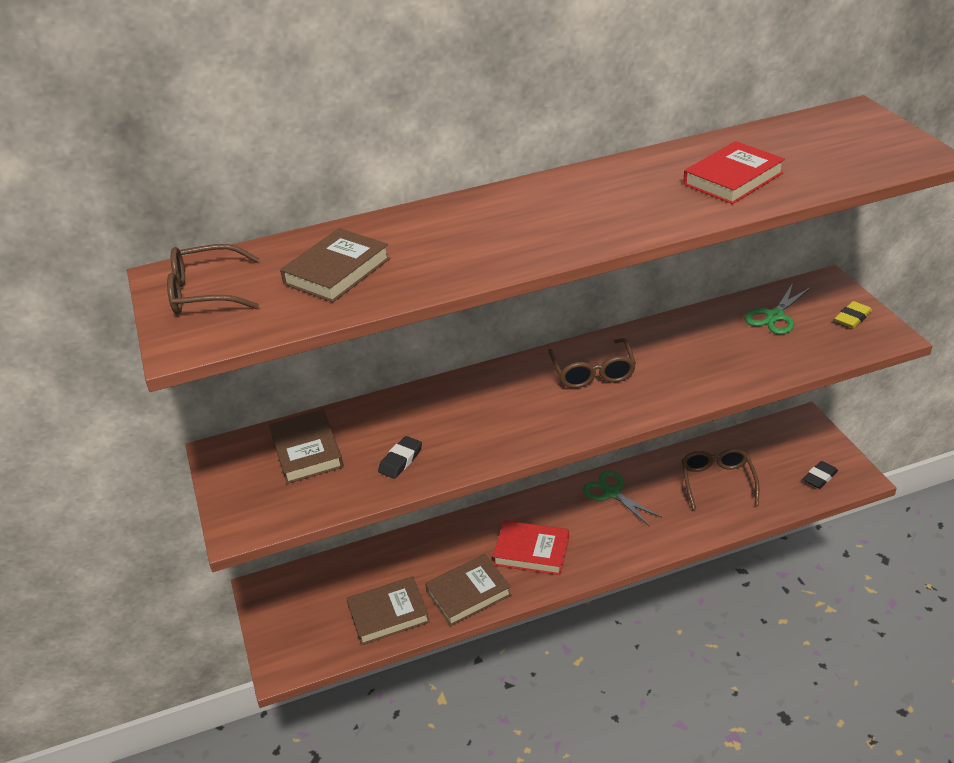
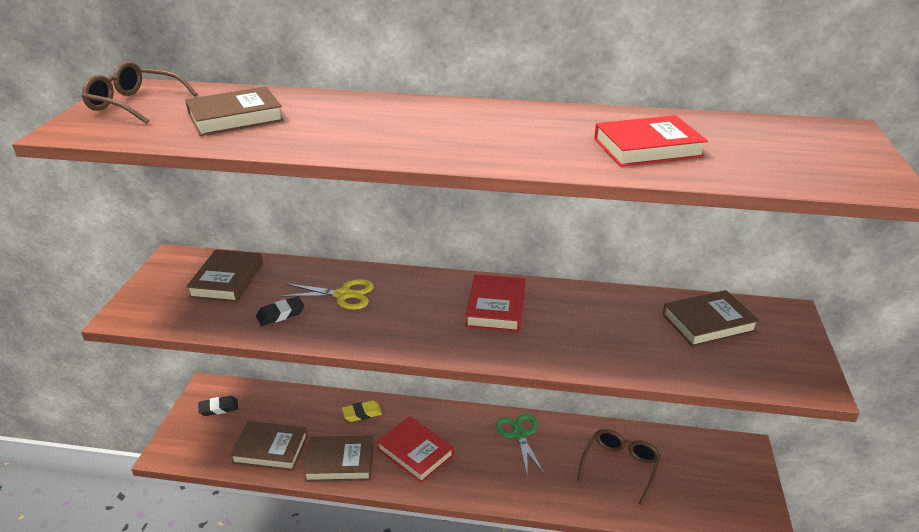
camera: 25 degrees right, 5 degrees down
brown glasses [548,338,636,388] -> red book [465,274,526,332]
green scissors [744,283,811,334] -> brown book [663,290,759,347]
black eraser [803,461,838,489] -> black eraser moved to [198,396,238,416]
yellow eraser [835,301,872,328] -> yellow eraser moved to [342,401,382,422]
none -> yellow scissors [280,279,374,310]

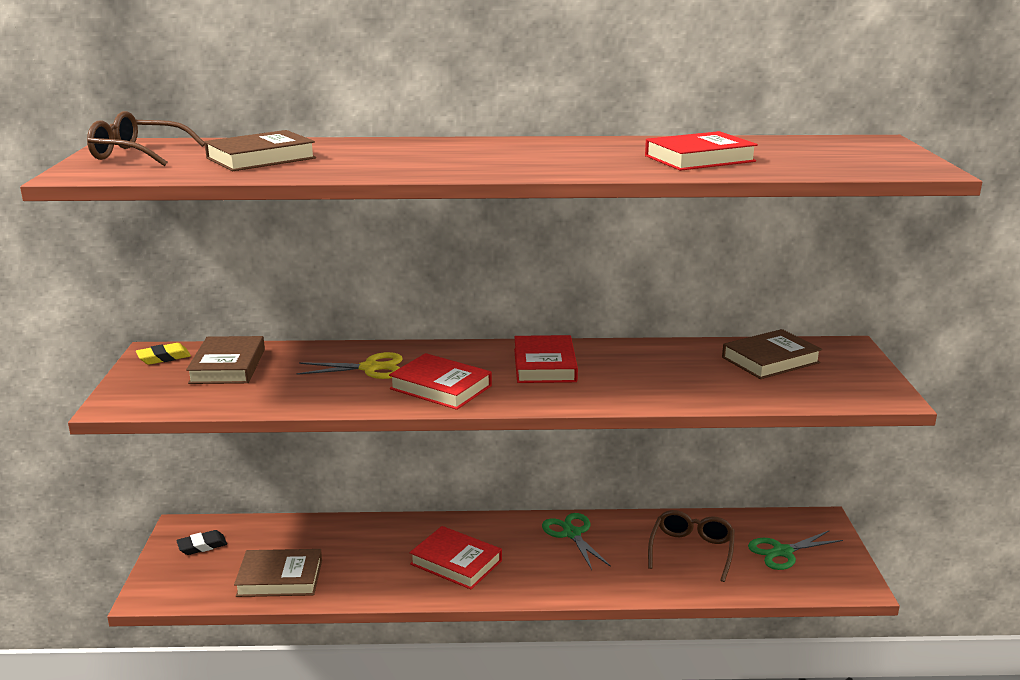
camera: 10 degrees left, 10 degrees down
black eraser [256,296,304,326] -> none
brown book [303,436,374,482] -> none
yellow eraser [342,401,382,422] -> yellow eraser moved to [136,343,191,365]
none -> red book [389,353,492,410]
none -> green scissors [748,530,843,570]

